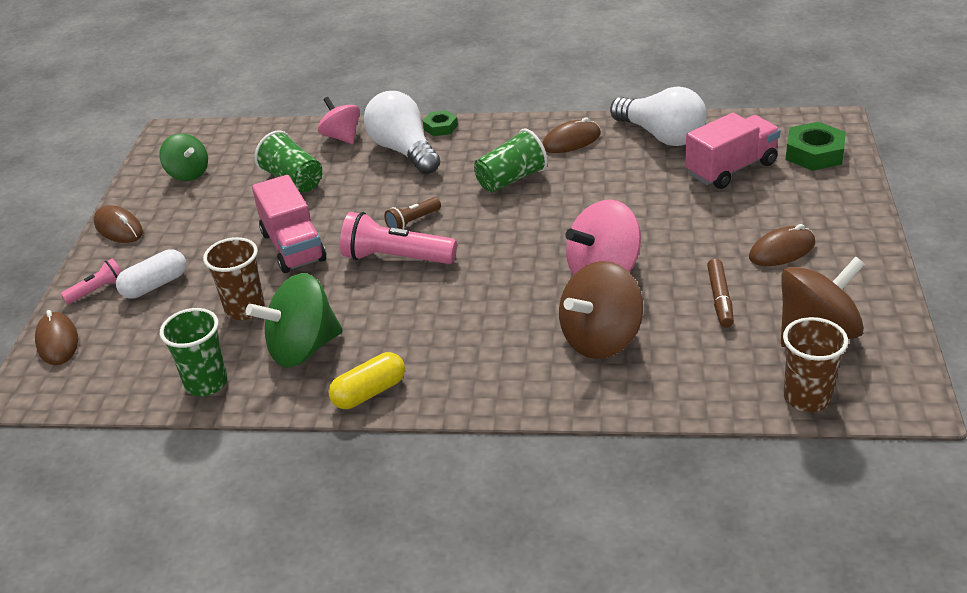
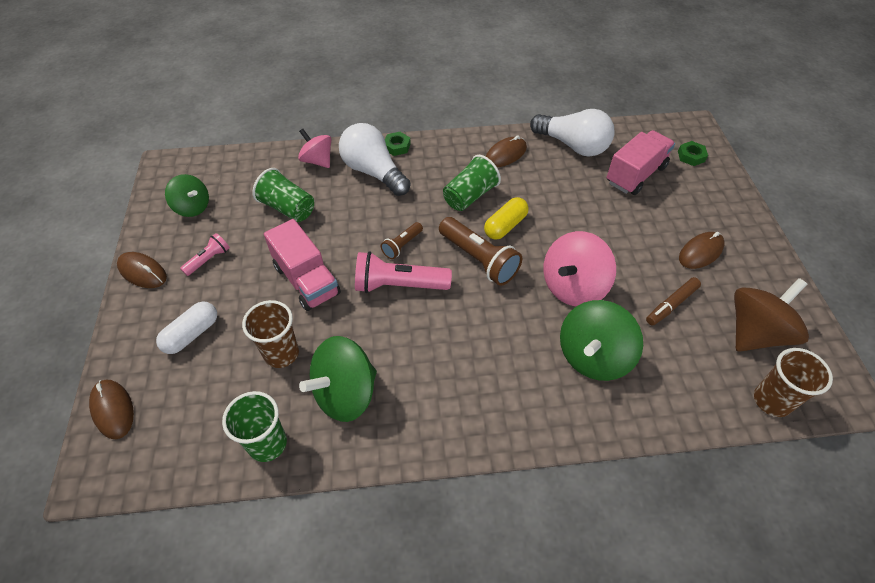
camera: 15 degrees left, 15 degrees up
pink flashlight [61,259,122,304] -> pink flashlight moved to [180,233,230,276]
yellow capsule [328,352,405,409] -> yellow capsule moved to [484,197,529,240]
brown spinning top [559,261,643,359] -> green spinning top [560,300,643,381]
brown marker [707,258,734,328] -> brown marker turned 60 degrees clockwise [646,277,701,325]
green nut [785,122,846,171] -> green nut [678,141,708,166], size x0.59
none -> brown flashlight [439,217,522,286]

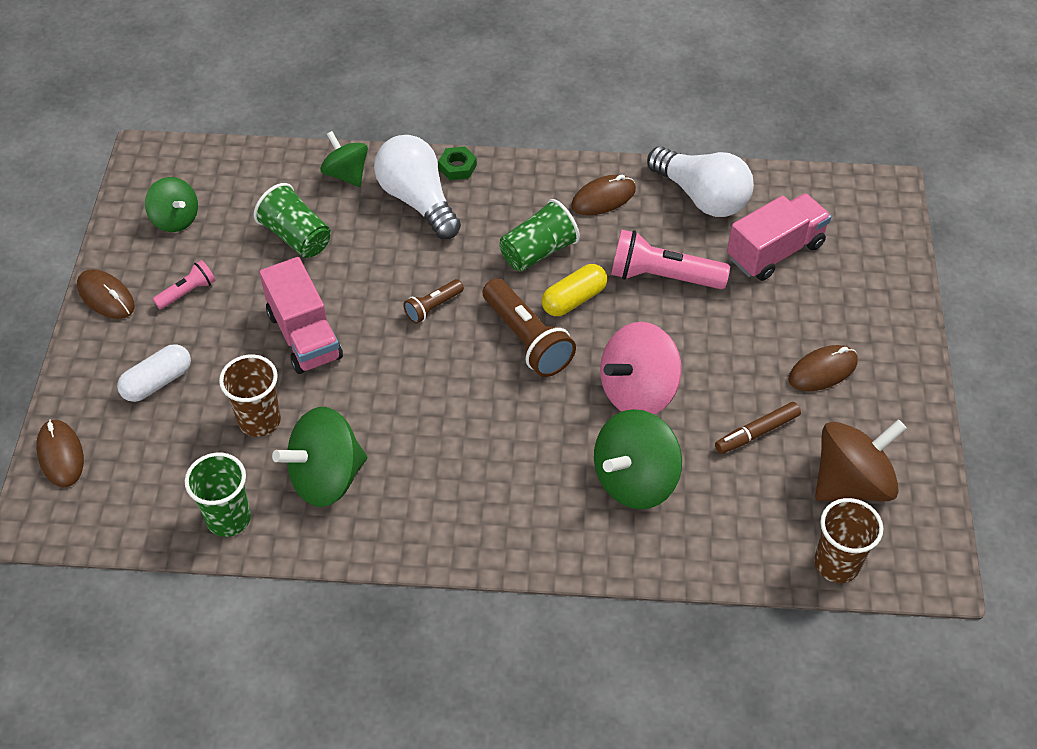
camera: 10 degrees right, 0 degrees up
pink spinning top [298,129,331,168] -> green spinning top [320,131,368,187]
pink flashlight [355,251,452,293] -> pink flashlight moved to [611,229,730,289]
green nut [678,141,708,166] -> none

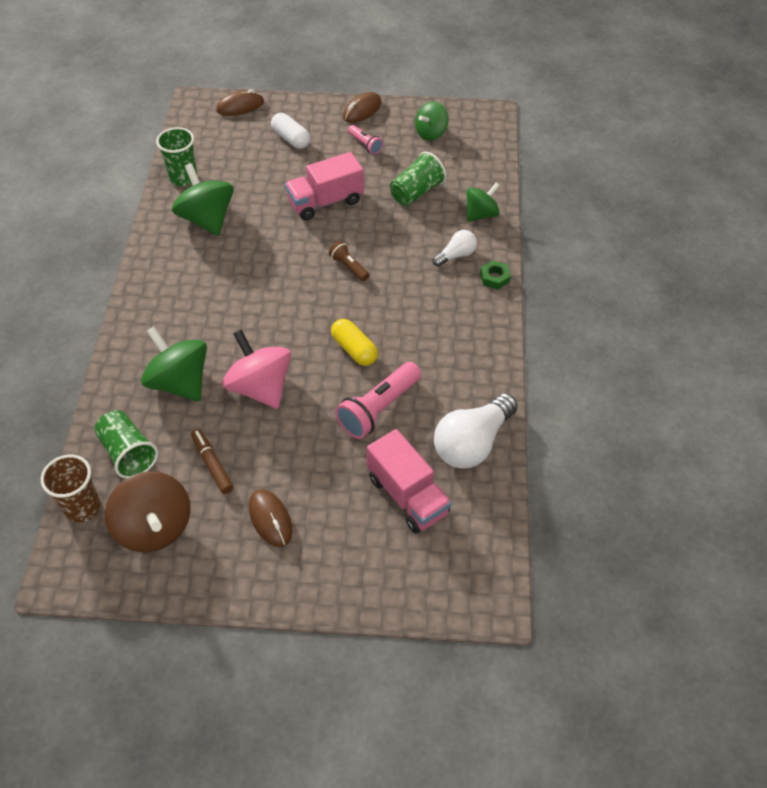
camera: 90 degrees right, 0 degrees up
brown cup [219,355,281,437] -> none
white light bulb [374,135,461,239] -> white light bulb [433,230,477,267], size x0.53
brown flashlight [483,278,576,377] -> none
green cup [499,199,580,271] -> green cup moved to [94,410,158,479]
brown mouse [571,175,636,215] -> none
pink flashlight [611,229,730,289] -> pink flashlight turned 150 degrees counterclockwise [335,362,421,439]

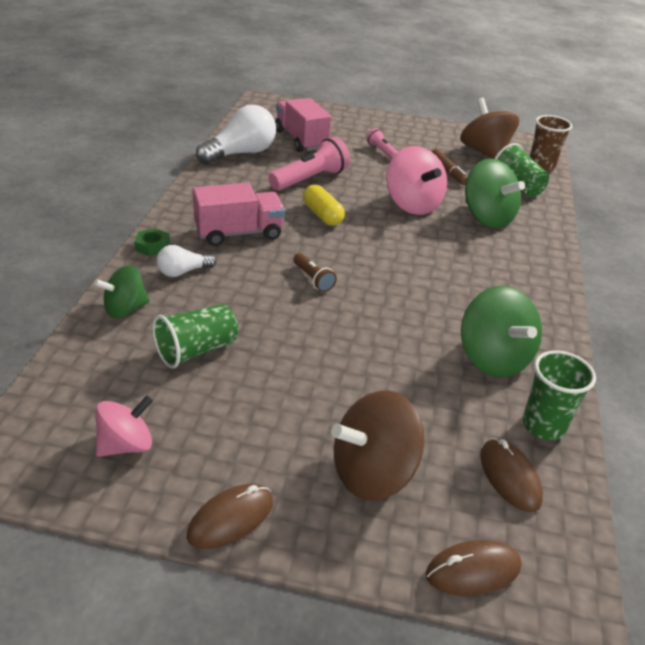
camera: 175 degrees left, 15 degrees down
brown mouse [249,489,293,547] -> brown mouse moved to [480,438,543,512]
white capsule [271,113,311,149] -> brown spinning top [331,390,425,501]
pink truck [285,152,364,220] -> pink truck moved to [193,183,285,246]
pink flashlight [348,125,383,155] -> pink flashlight moved to [366,128,398,160]
green spinning top [415,101,448,141] -> pink spinning top [95,395,153,457]

